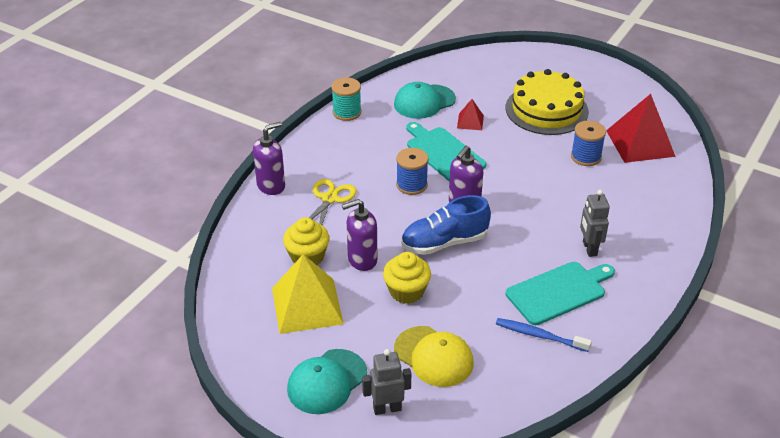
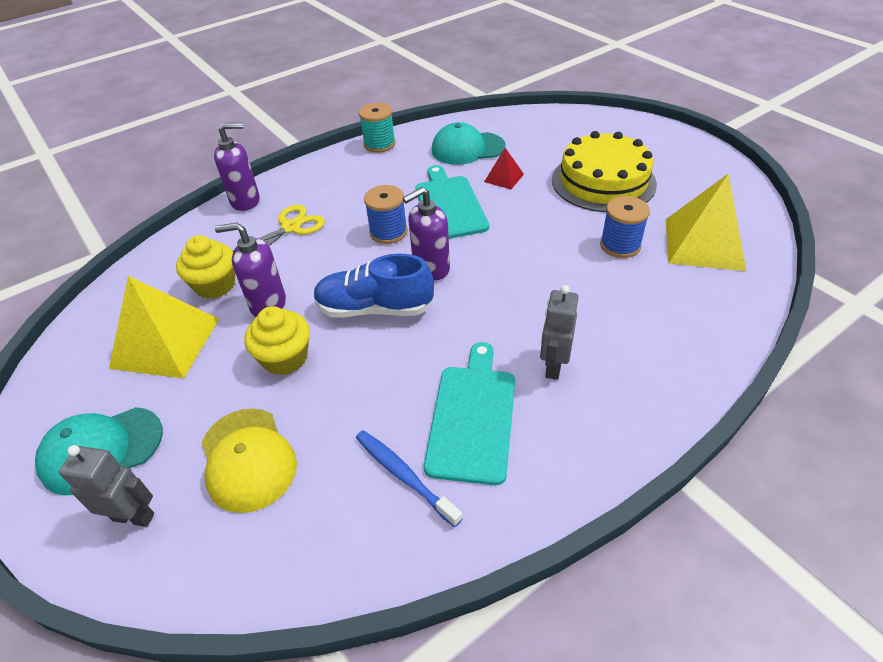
camera: 25 degrees right, 5 degrees up
turquoise cutting board [506,262,615,325] -> turquoise cutting board turned 75 degrees counterclockwise [424,342,515,485]
red pyramid [606,94,676,163] -> yellow pyramid [666,173,746,271]

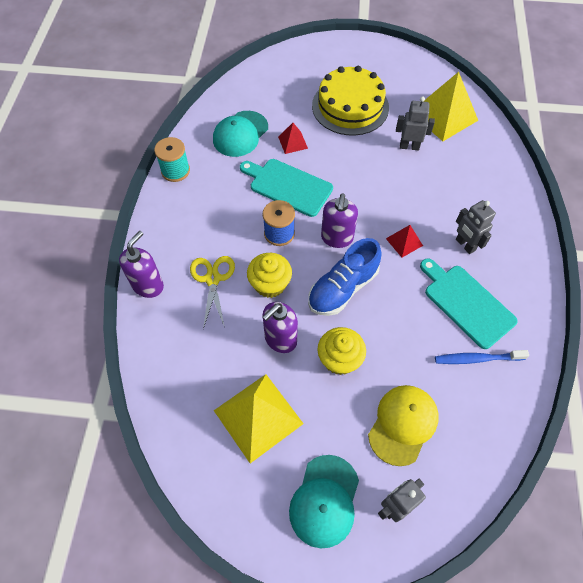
camera: 50 degrees left, 15 degrees up
yellow cupcake [176,235,235,299] -> yellow cupcake moved to [247,253,292,298]
yellow cap [201,408,297,513] -> yellow cap turned 75 degrees counterclockwise [368,385,439,466]
blue spool [600,196,650,258] -> grey robot [396,96,435,150]
none -> red pyramid [386,225,423,257]

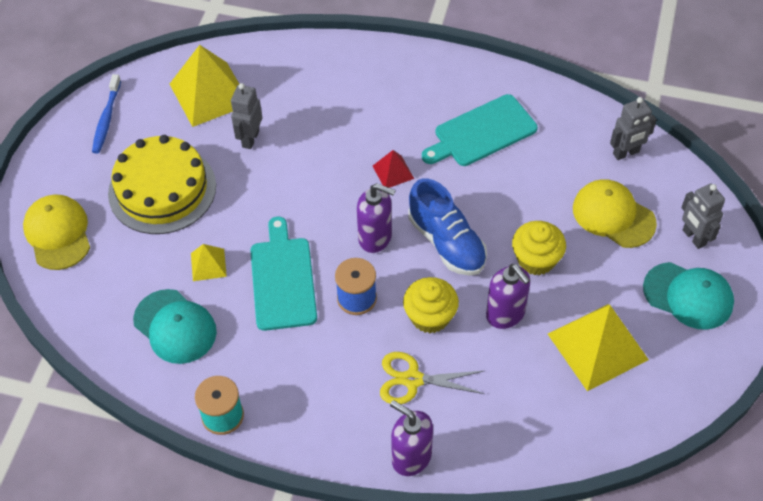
camera: 80 degrees left, 5 degrees down
turquoise cutting board [240,159,333,217] -> turquoise cutting board turned 135 degrees clockwise [250,217,317,331]
red pyramid [278,123,308,154] -> yellow pyramid [191,244,227,281]
blue toothbrush [435,350,529,364] -> blue toothbrush moved to [92,74,121,154]
grey robot [456,200,496,254] -> grey robot moved to [610,97,657,160]
none -> yellow cap [23,195,90,270]

